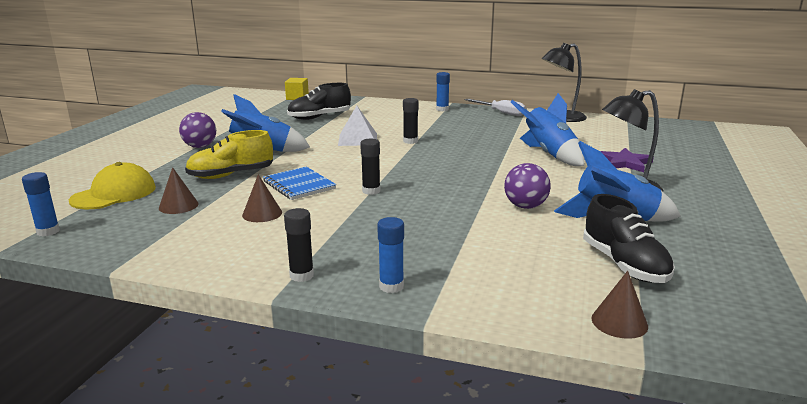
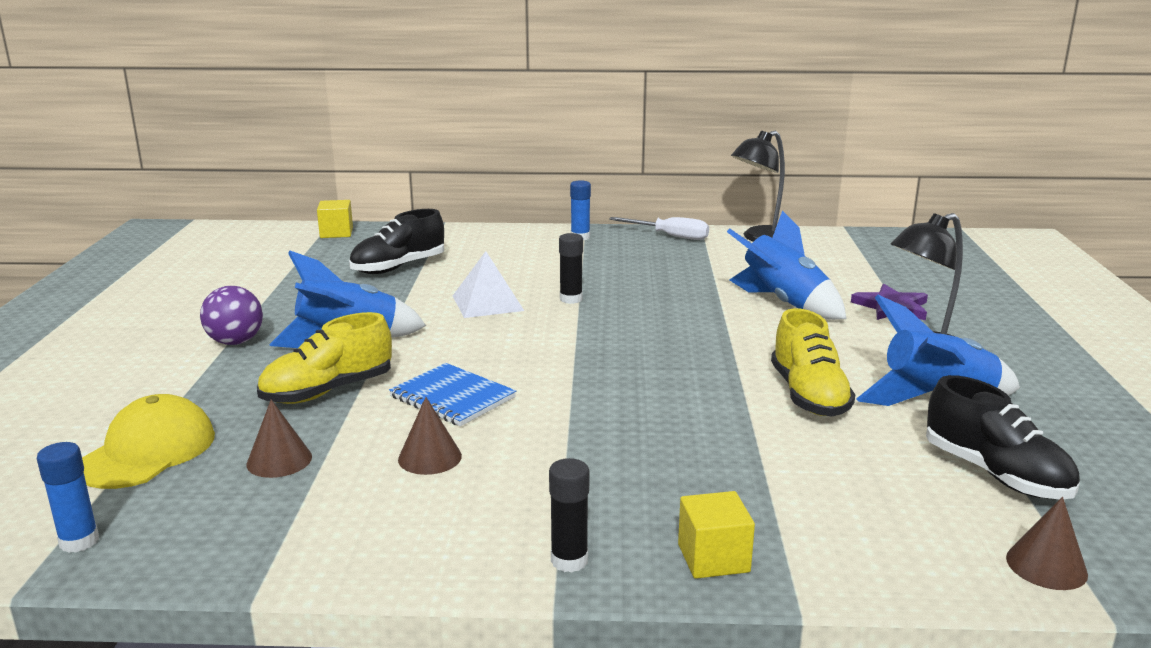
camera: 15 degrees left, 0 degrees up
black glue stick [360,139,381,195] -> none
blue glue stick [377,217,404,293] -> yellow cube [678,491,755,579]
purple ball [504,163,551,209] -> yellow shoe [771,308,855,417]

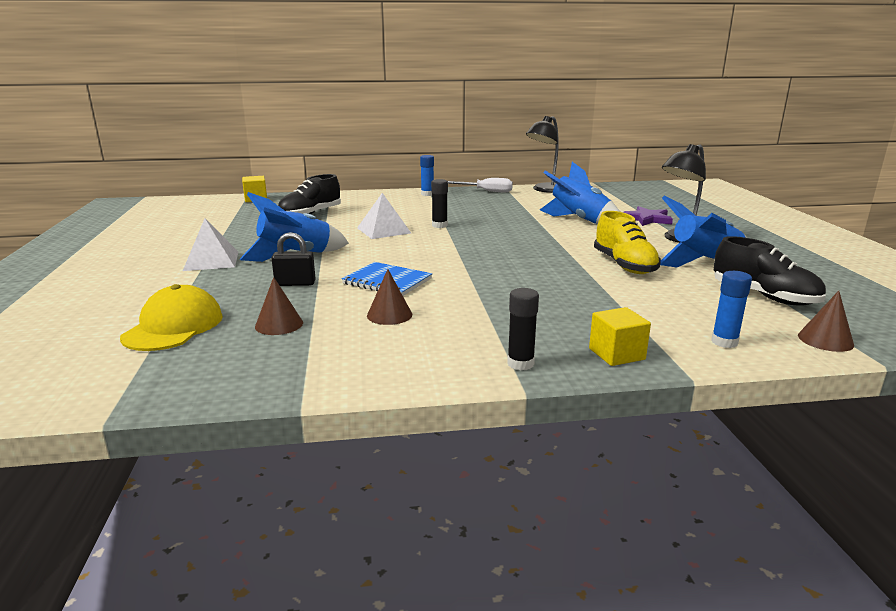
camera: 10 degrees left, 0 degrees up
blue glue stick [37,442,99,553] -> blue glue stick moved to [711,271,752,348]
purple ball [200,286,263,345] -> white pyramid [183,219,238,271]
yellow shoe [257,312,392,404] -> black padlock [271,232,316,286]

